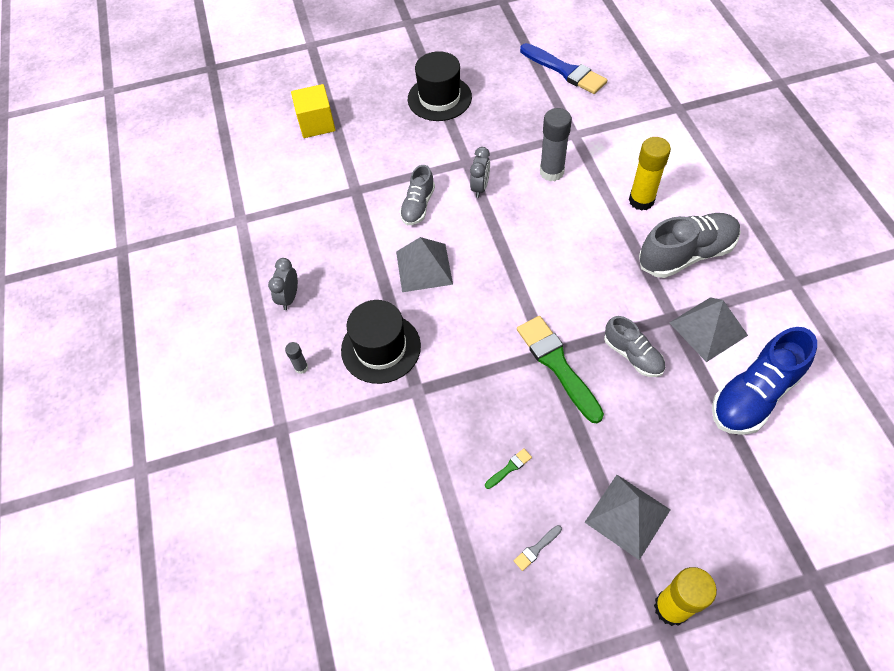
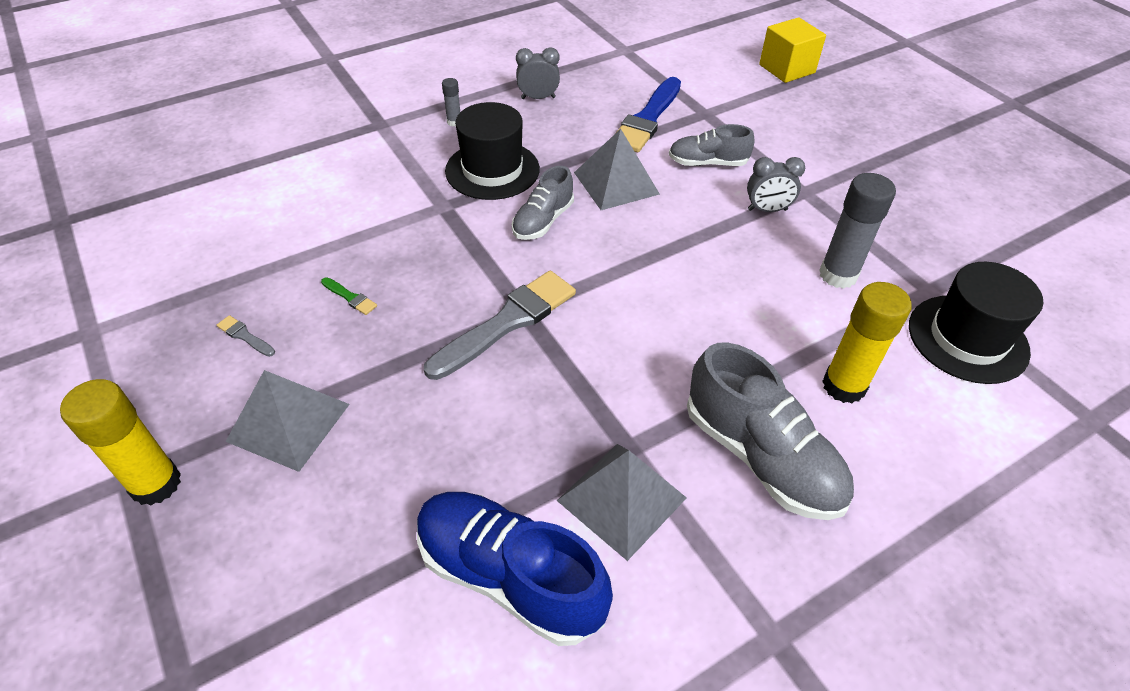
camera: 70 degrees right, 10 degrees down
black hat [408,51,472,121] -> black hat moved to [909,262,1043,384]
green brush [517,316,604,423] -> grey brush [424,271,576,380]
blue brush [520,43,607,94] -> blue brush moved to [616,77,681,152]
grey shoe [604,316,665,377] -> grey shoe moved to [512,166,574,240]

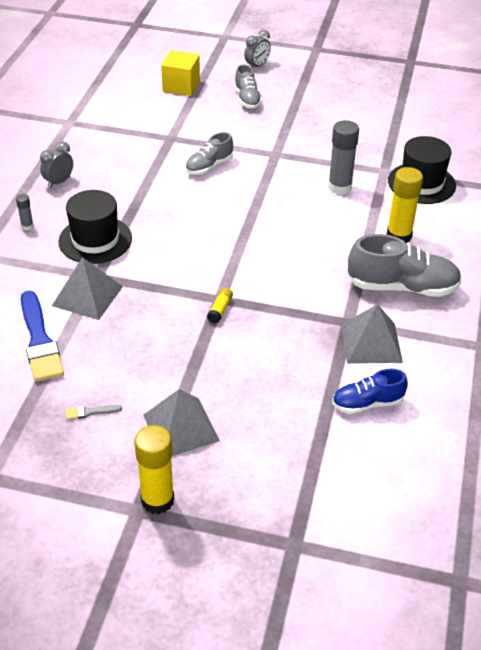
camera: 45 degrees left, 5 degrees down
green brush [321,277,377,315] -> none
blue shoe [417,492,613,646] -> blue shoe [332,369,408,414], size x0.60
grey brush [424,271,576,380] -> yellow glue stick [207,288,233,323]
grey shoe [512,166,574,240] -> grey shoe moved to [234,64,262,109]
grey pyramid [574,129,660,210] -> grey pyramid moved to [52,257,123,320]
blue brush [616,77,681,152] -> blue brush moved to [21,291,64,382]
grey clock [747,157,805,212] -> grey clock moved to [244,30,271,68]

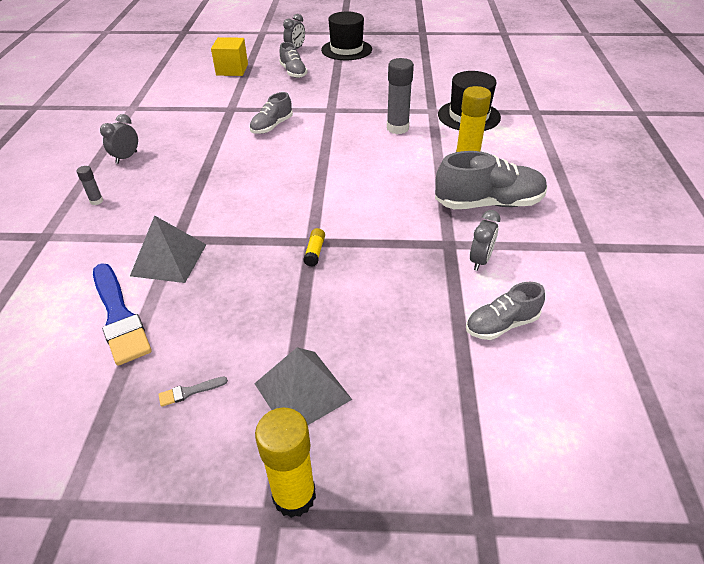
camera: 10 degrees left, 0 degrees up
black hat [58,190,132,264] -> black hat moved to [321,11,372,60]
blue shoe [332,369,408,414] -> grey shoe [466,282,545,340]
grey pyramid [341,304,403,364] -> grey clock [470,210,500,271]

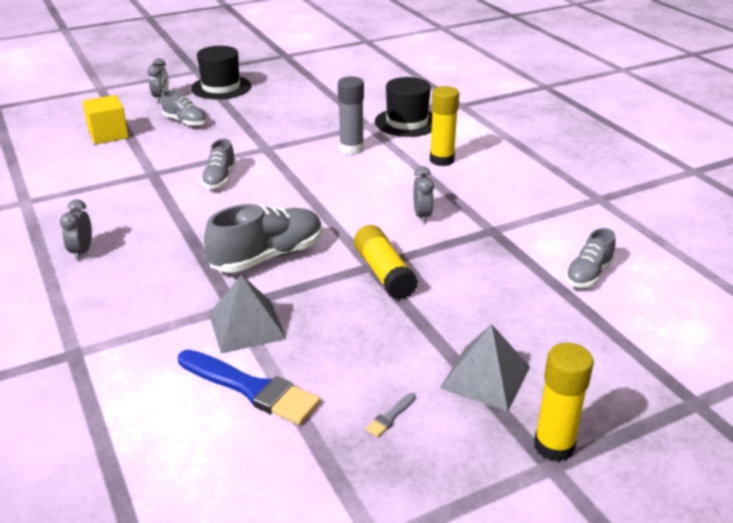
camera: 30 degrees left, 10 degrees down
grey glue stick [77,166,103,205] -> none
yellow glue stick [303,228,325,267] -> yellow glue stick [354,225,418,300], size x2.07
grey shoe [435,151,547,209] -> grey shoe moved to [204,204,322,273]
grey clock [470,210,500,271] -> grey clock moved to [414,166,434,223]

